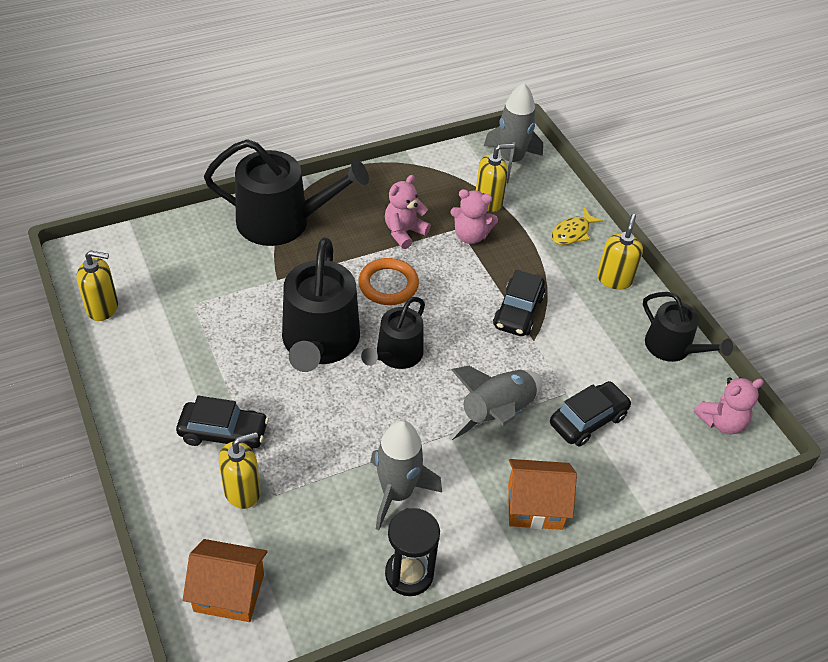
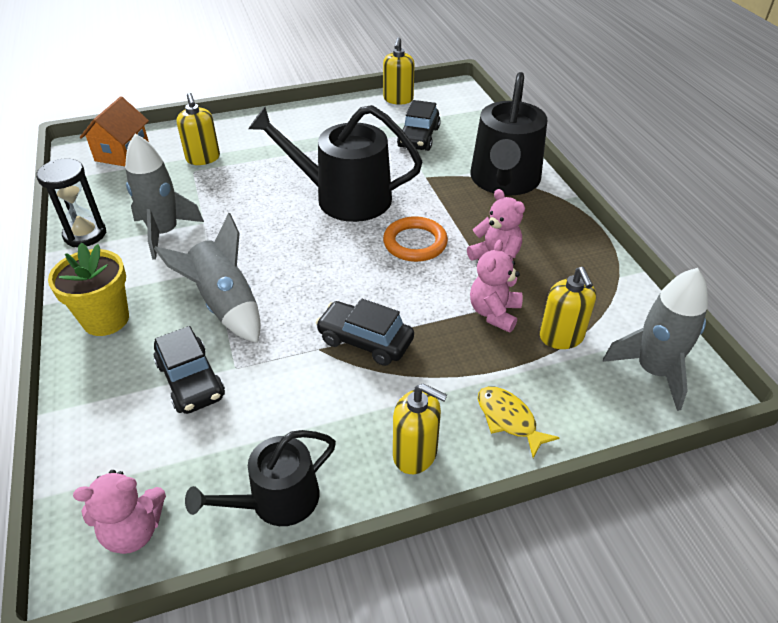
camera: 100 degrees right, 5 degrees down
black car [176,396,269,450] -> black car moved to [397,100,441,151]
black watering can [361,297,425,369] -> none
orange house [508,459,577,530] -> yellow flower pot [48,243,129,336]
pink teddy bear [694,377,764,434] -> pink teddy bear turned 90 degrees counterclockwise [73,470,166,554]

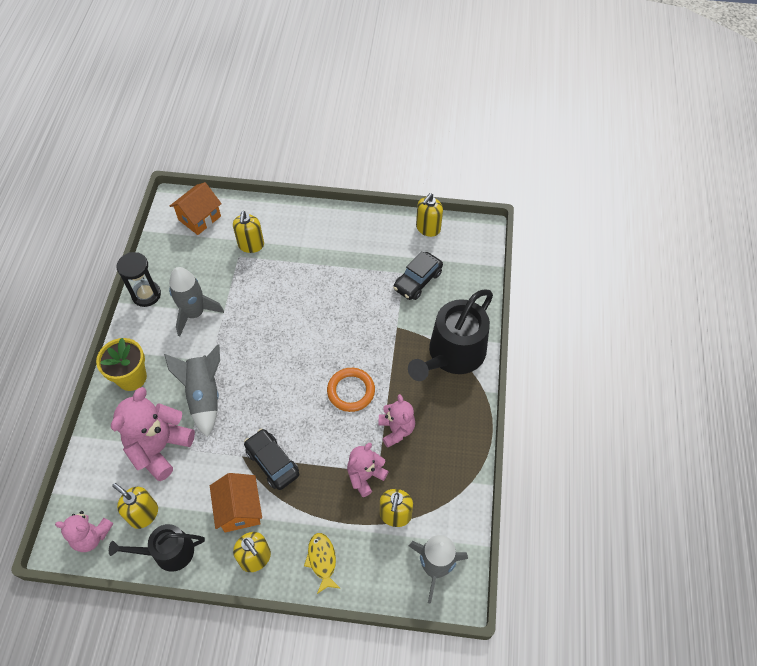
camera: 25 degrees right, 15 degrees up
black car [154,326,225,414] -> pink teddy bear [111,387,195,481]
black watering can [248,105,423,222] -> none
none -> yellow soap dispenser [112,483,158,529]
none -> orange house [210,473,262,532]

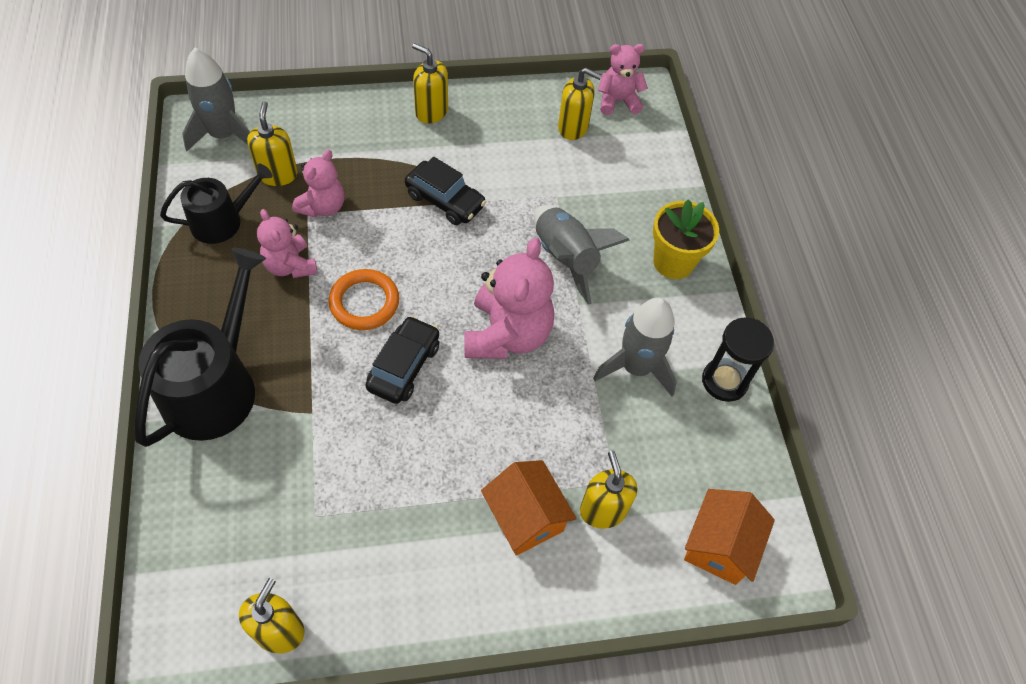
camera: 160 degrees right, 0 degrees up
black watering can [109,524,205,572] -> black watering can moved to [160,164,272,244]
pink teddy bear [111,387,195,481] -> pink teddy bear moved to [465,238,554,359]
orange house [210,473,262,532] -> orange house moved to [481,460,577,556]
yellow fish [304,533,341,594] -> none
black car [393,251,443,300] -> black car moved to [365,316,439,404]

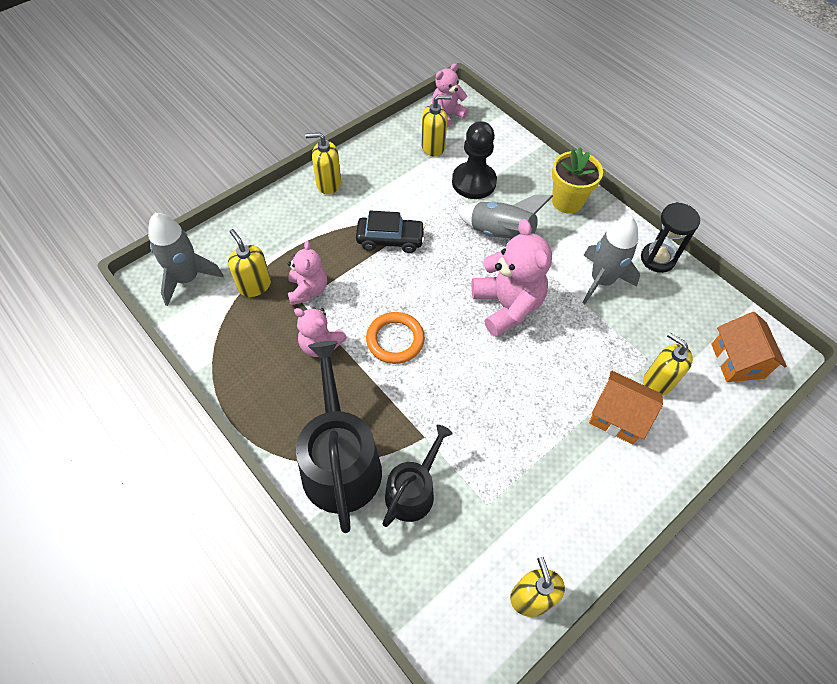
camera: 30 degrees left, 0 degrees up
black watering can [160,164,272,244] -> black watering can moved to [382,425,453,527]
black car [365,316,439,404] -> none
none -> black pawn [452,121,497,199]

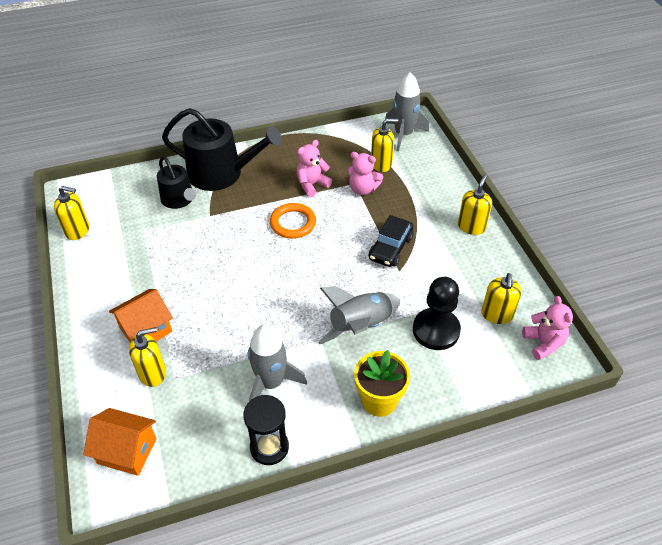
camera: 115 degrees right, 10 degrees down
pink teddy bear [471,219,552,337] -> none

